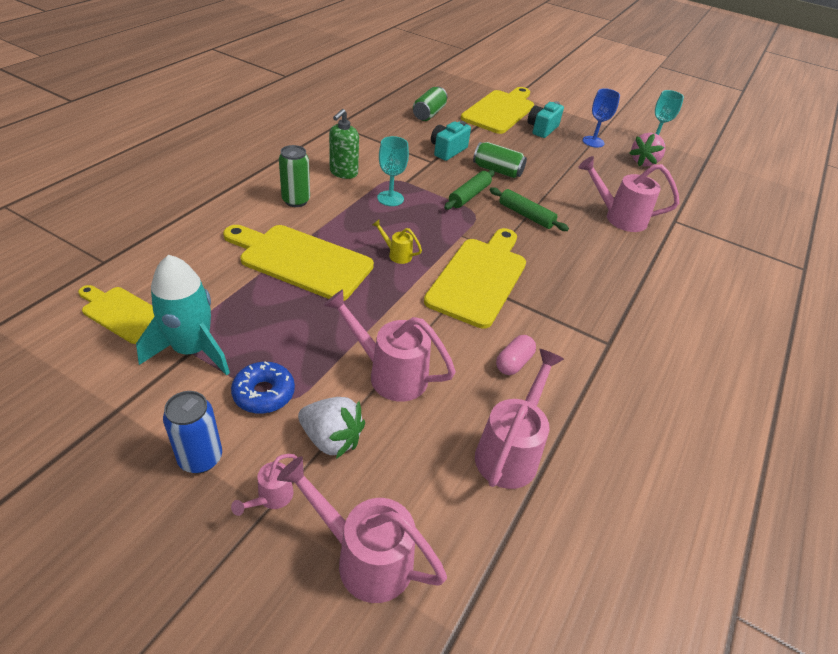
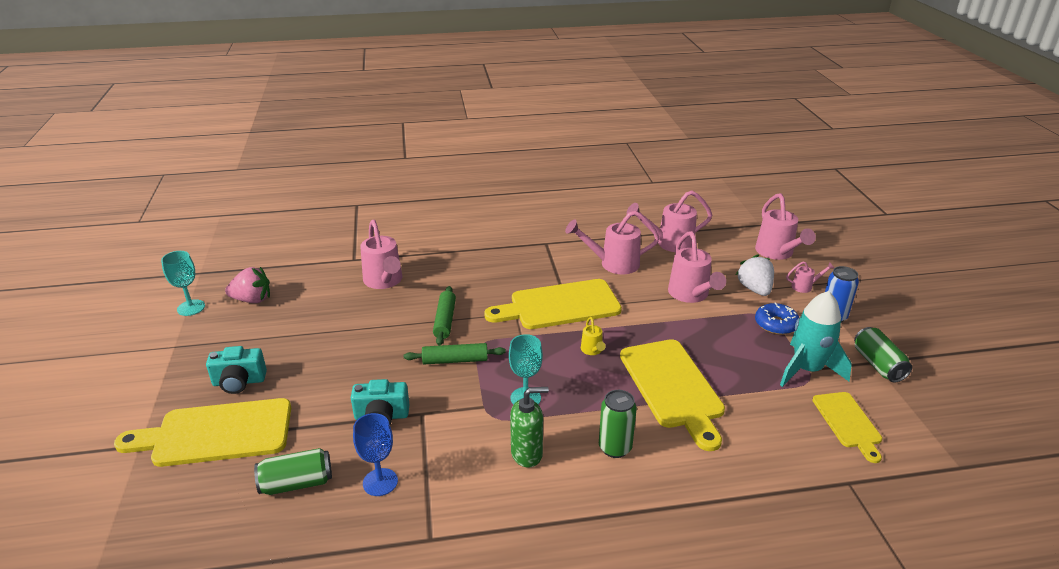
camera: 125 degrees left, 10 degrees down
green can [473,142,527,178] -> green can moved to [854,327,912,382]
pink capsule [496,335,536,375] -> pink watering can [565,211,659,274]
blue goblet [583,88,620,148] -> blue goblet moved to [353,413,398,496]

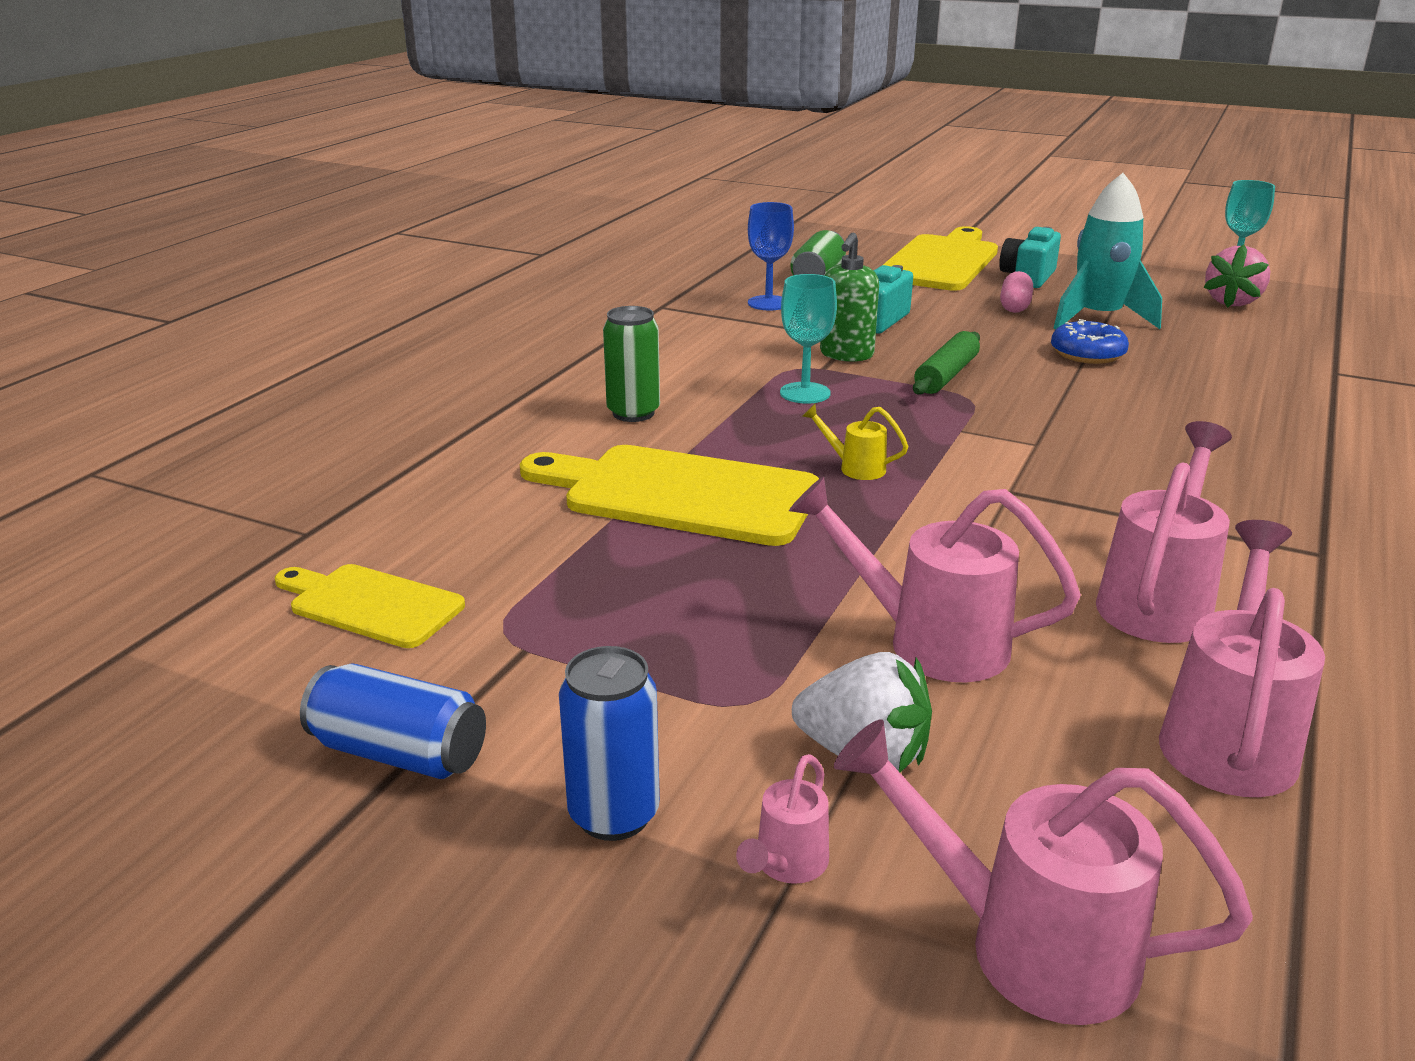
camera: 125 degrees right, 5 degrees down
pink watering can [360,220,402,289] -> none
green rolling pin [433,286,456,346] -> none
yellow cutting board [484,279,622,329] -> none
green soap dispenser [510,387,549,468] -> green soap dispenser moved to [820,233,879,362]
blue donut [755,302,799,335] -> blue donut moved to [1051,319,1129,364]
turquoise rocket [780,291,852,387] -> turquoise rocket moved to [1053,173,1162,330]
green can [854,327,912,382] -> blue can [300,663,486,779]
none -> pink capsule [1000,271,1033,313]

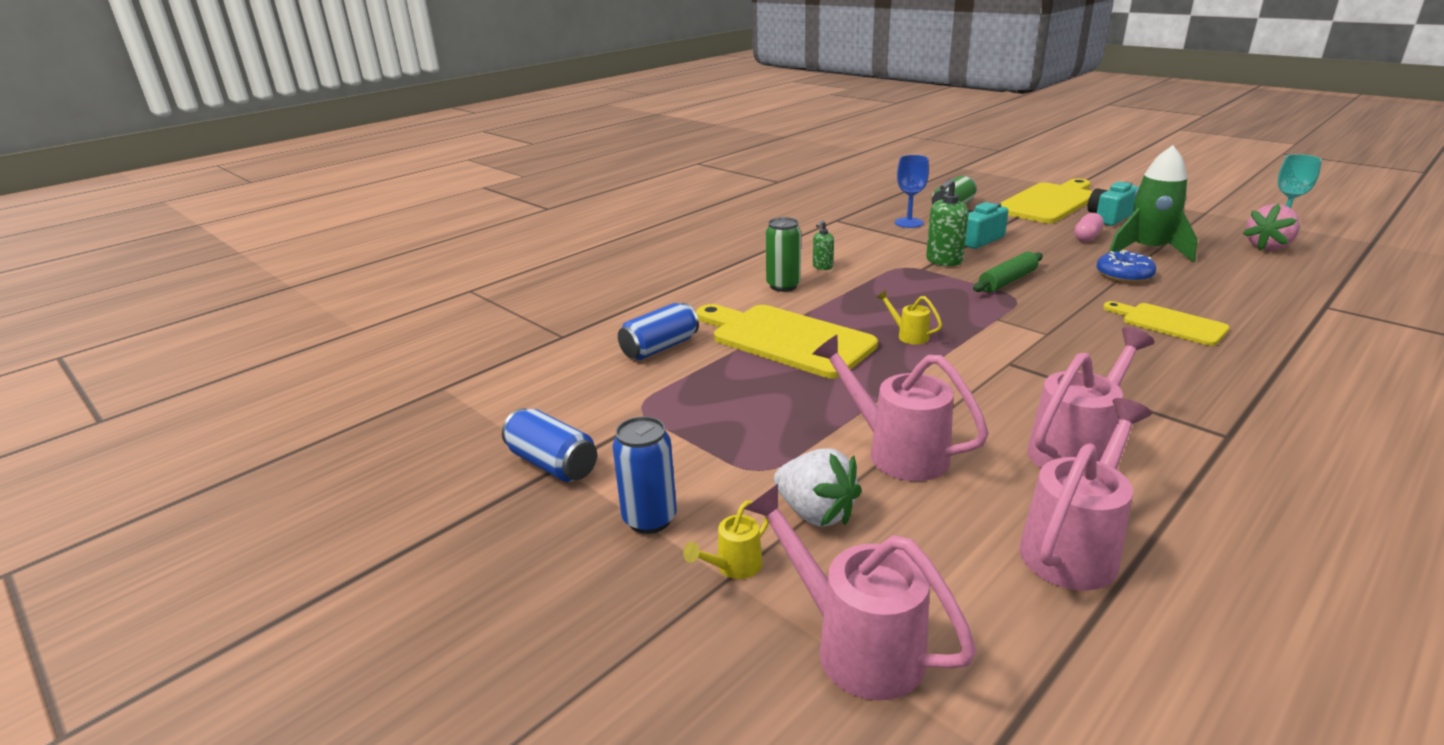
camera: 20 degrees right, 0 degrees up
yellow cutting board [275,564,465,648] -> yellow cutting board moved to [1103,301,1230,346]
pink watering can [736,754,829,884] -> yellow watering can [683,501,769,579]
turquoise goblet [780,274,837,404] -> none
turquoise rocket [1053,173,1162,330] -> green rocket [1109,145,1198,262]
none -> blue can [618,303,699,360]
none -> green soap dispenser [813,220,834,270]

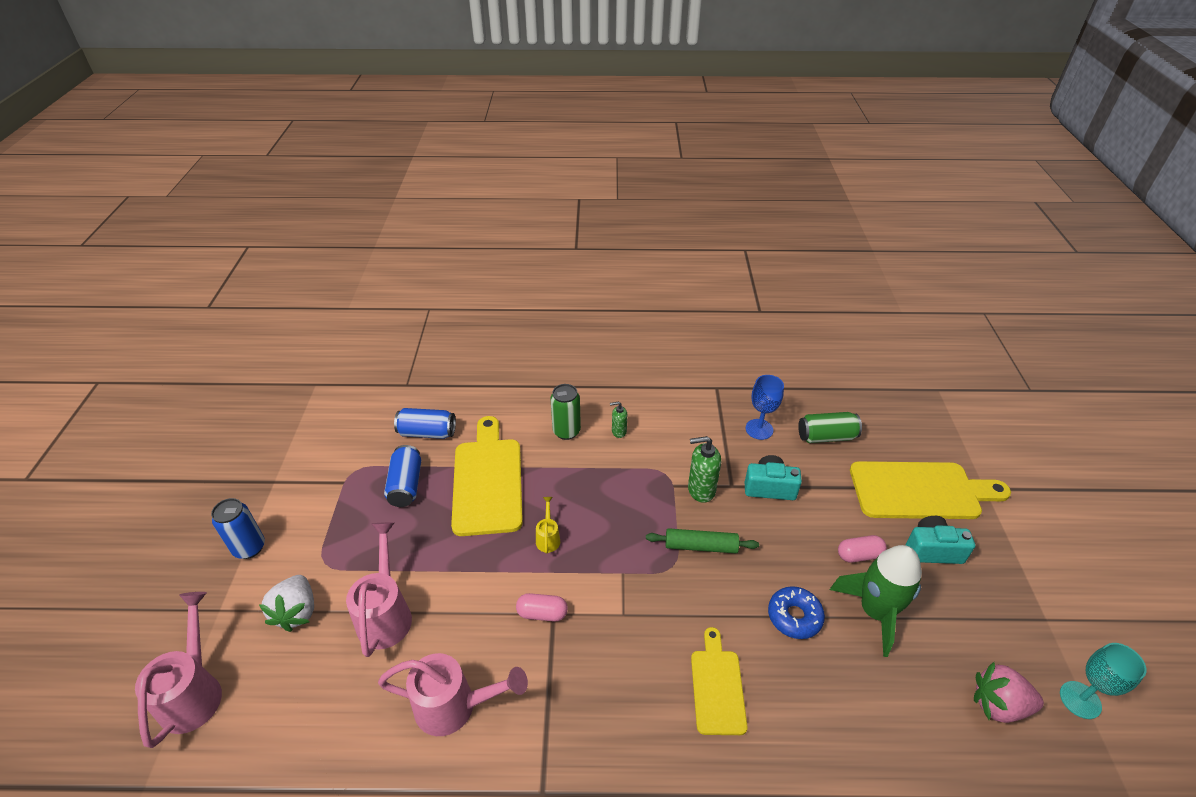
camera: 45 degrees right, 15 degrees up
blue can [502,408,597,482] -> blue can moved to [384,445,421,507]
yellow watering can [683,501,769,579] -> none
pink watering can [1019,398,1152,591] -> none
none -> pink capsule [516,593,568,622]

